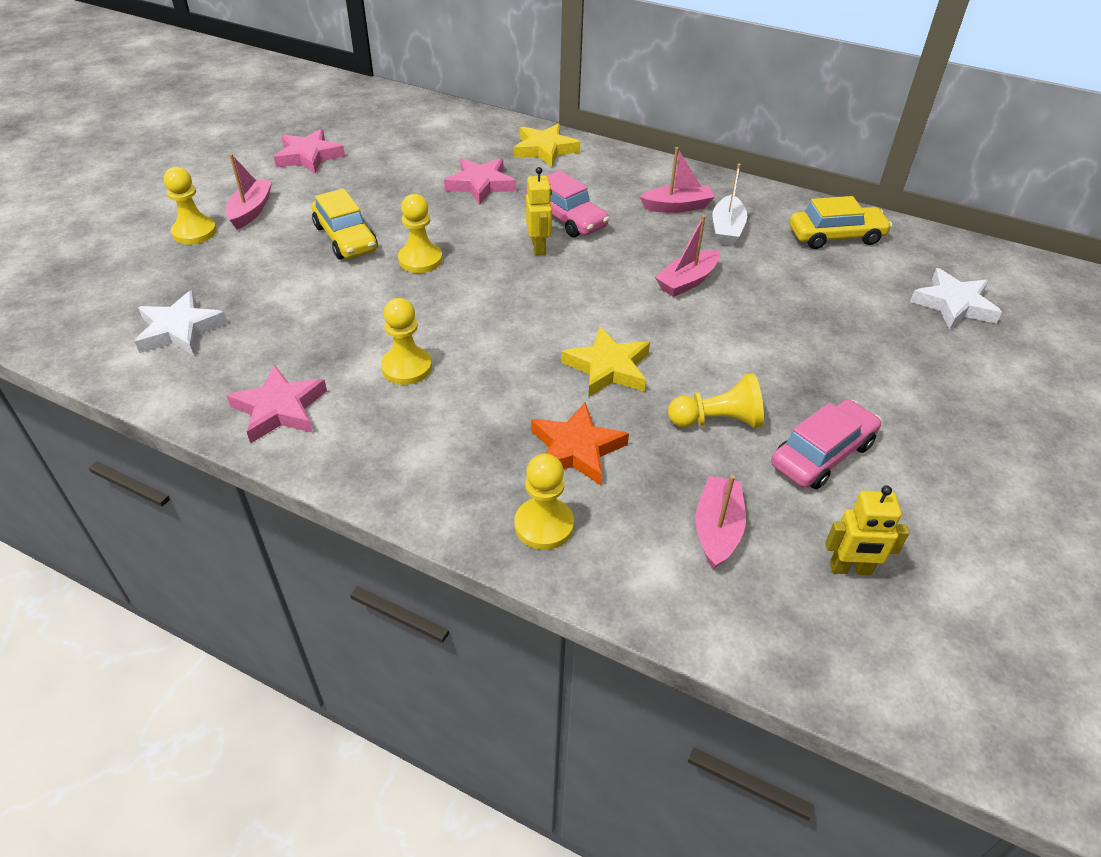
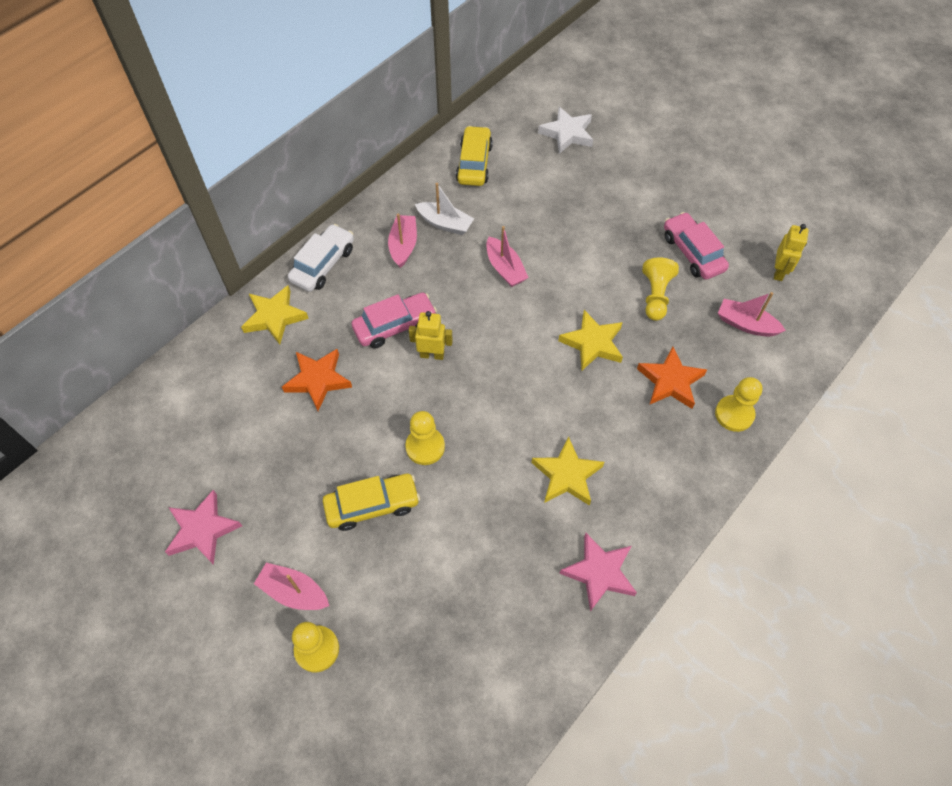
camera: 75 degrees left, 15 degrees up
white star [134,290,228,356] -> none
yellow pawn [381,298,432,385] -> yellow star [531,436,604,506]
pink star [444,158,516,205] -> orange star [282,349,352,411]
none -> white car [288,224,354,292]

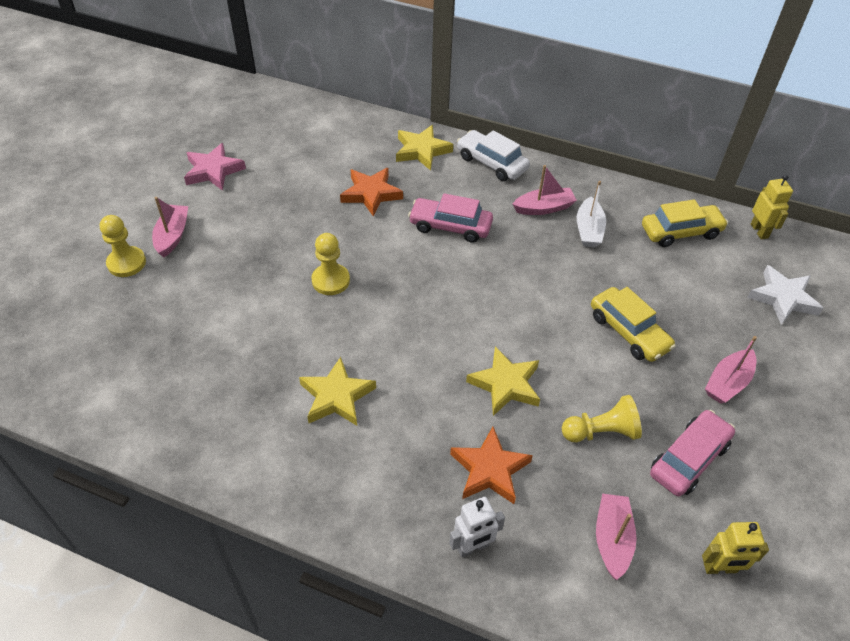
camera: 70 degrees right, 10 degrees down
white car [288,224,354,292] -> white car turned 150 degrees counterclockwise [457,130,530,181]
yellow car [323,474,420,531] -> yellow car moved to [591,287,676,362]
pink car [351,293,437,348] -> pink car turned 150 degrees clockwise [408,193,493,243]
yellow robot [409,311,453,360] -> yellow robot moved to [751,175,793,239]
pink boat [486,226,529,287] -> pink boat moved to [705,336,757,404]
pink star [559,533,637,611] -> none
yellow pawn [715,377,762,432] -> white robot [449,497,505,557]

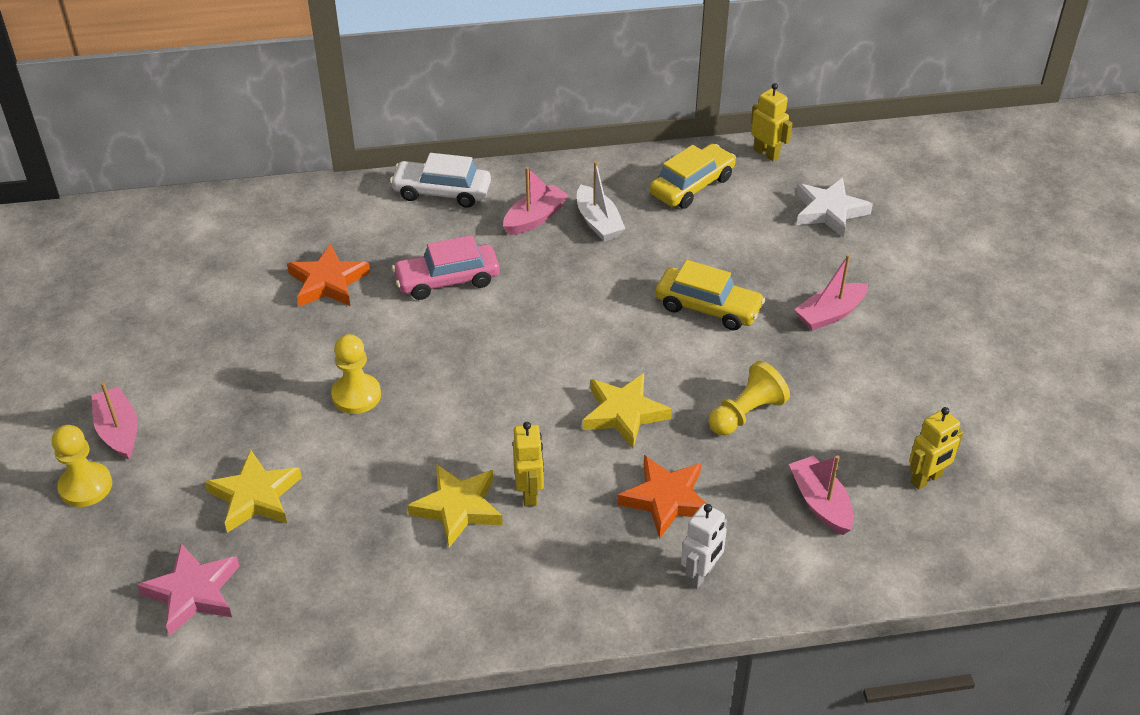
camera: 30 degrees left, 5 degrees down
pink star [184,143,246,191] -> pink star moved to [137,543,240,636]
yellow star [396,125,453,171] -> yellow star moved to [205,450,302,533]
pink car [650,410,735,496] -> none
pink boat [705,336,757,404] -> pink boat turned 45 degrees clockwise [794,254,868,331]
none -> yellow robot [513,422,544,507]

